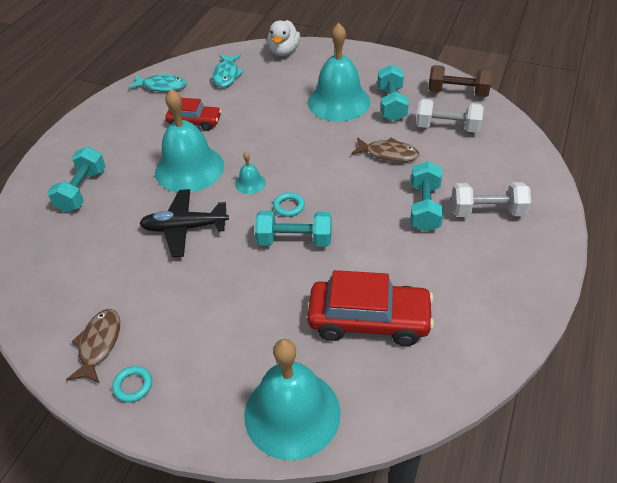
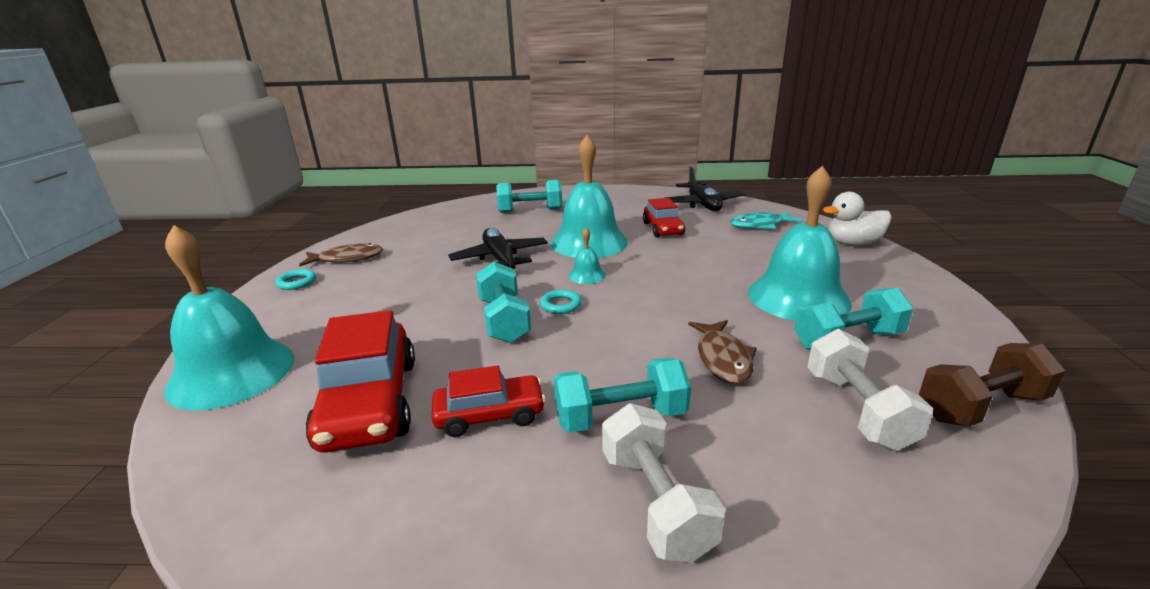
camera: 70 degrees right, 20 degrees down
turquoise fish [128,73,187,92] -> black plane [665,166,745,211]
brown dumbbell [428,65,492,97] -> brown dumbbell turned 75 degrees clockwise [919,343,1065,427]
none -> red car [432,365,546,437]

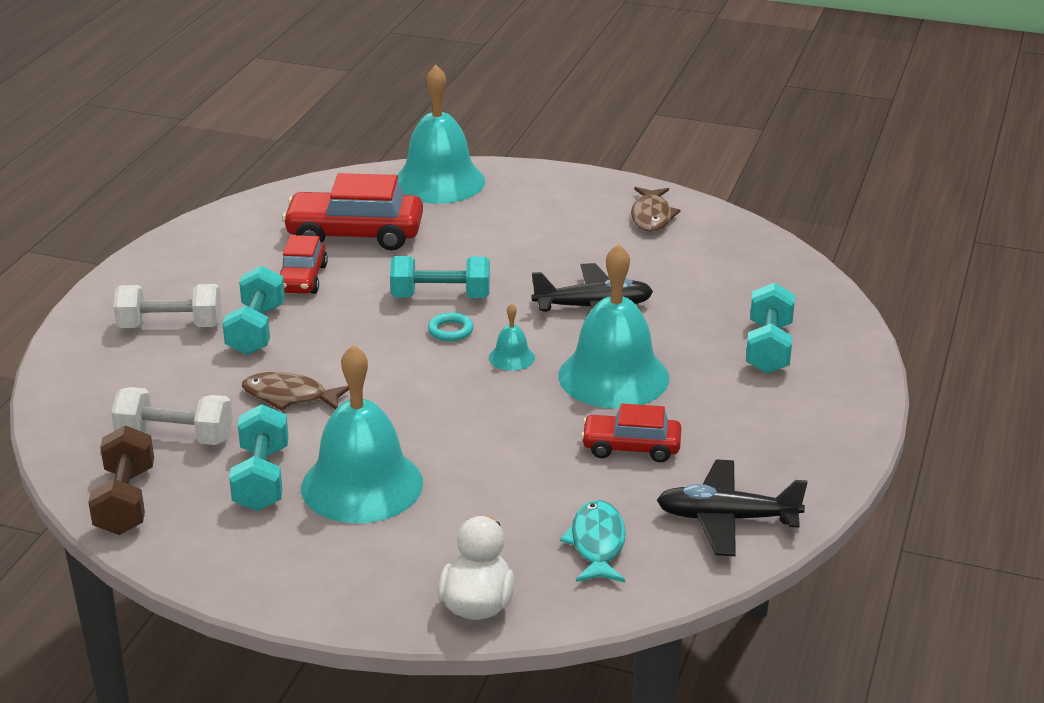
camera: 105 degrees right, 5 degrees up
turquoise ring [276,269,316,290] -> none

